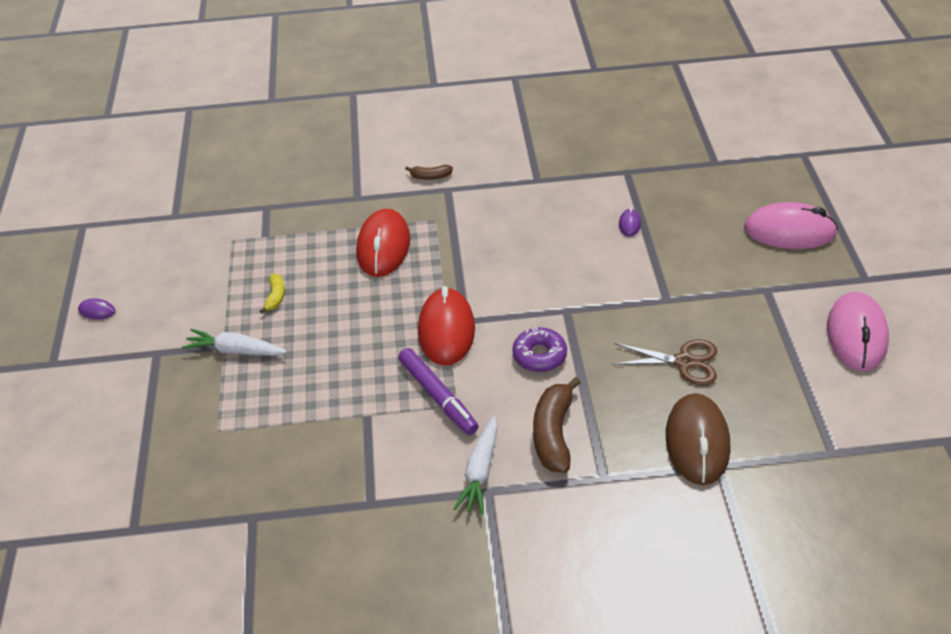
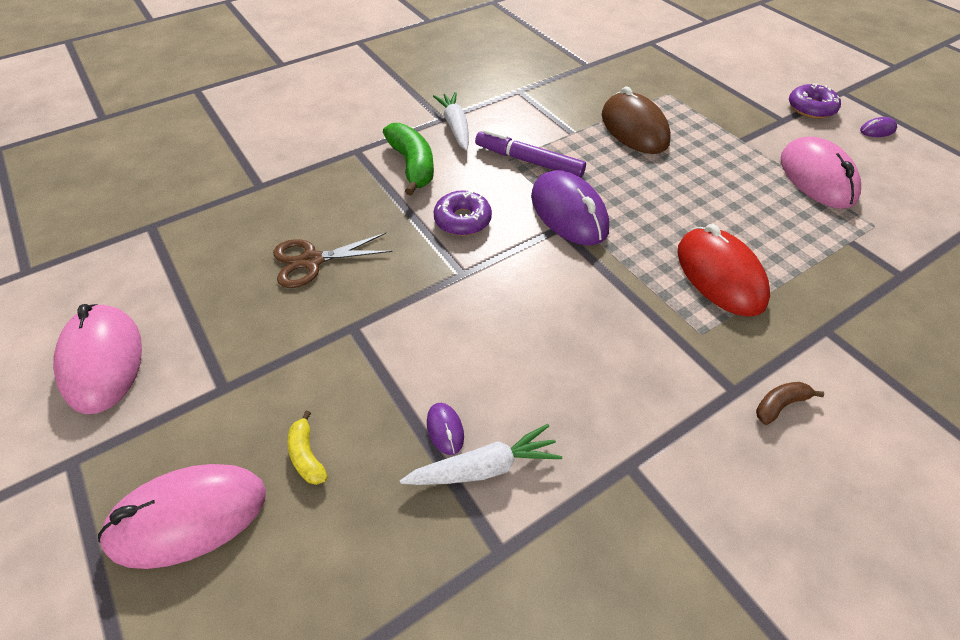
camera: 150 degrees right, 5 degrees up
white carrot [182,329,287,356] -> white carrot moved to [400,424,562,485]
yellow banana [260,274,285,314] -> yellow banana moved to [287,411,328,485]
red mouse [418,286,475,366] -> purple mouse [531,170,609,246]
brown banana [533,377,581,473] -> green banana [383,123,434,196]
brown mouse [666,393,730,485] -> brown mouse moved to [602,86,671,154]
none -> pink mouse [781,137,861,209]
none -> purple donut [789,83,841,119]

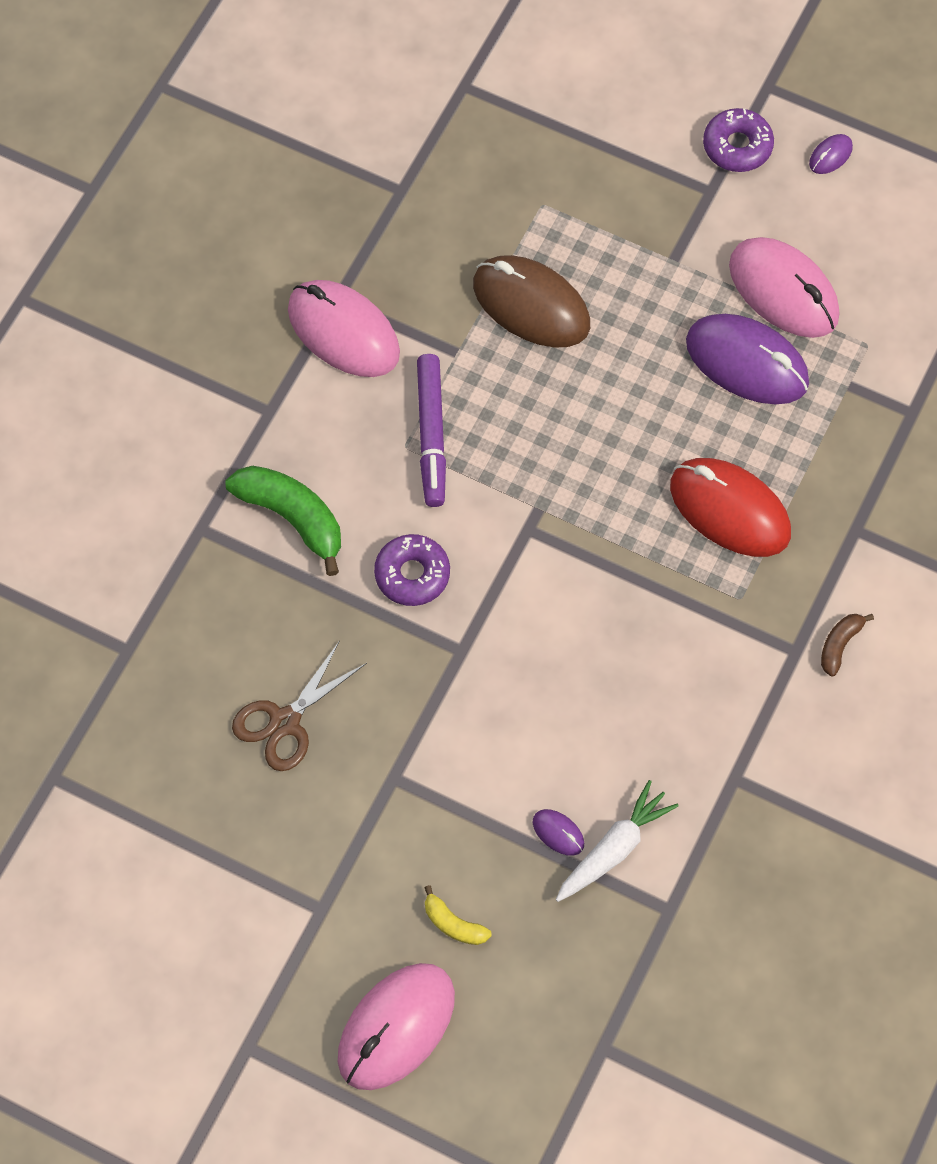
camera: 30 degrees left, 15 degrees up
pink mouse [53,304,142,414] -> pink mouse moved to [288,280,400,377]
white carrot [433,92,469,151] -> none
purple marker [475,129,586,178] -> purple marker turned 90 degrees counterclockwise [417,354,446,507]
purple mouse [531,170,609,246] -> purple mouse moved to [686,314,809,404]

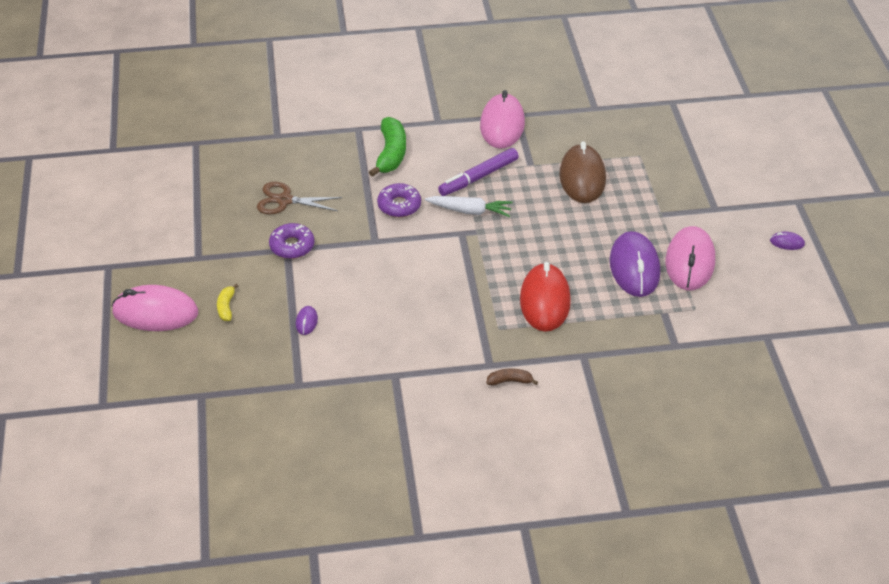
camera: 55 degrees right, 20 degrees down
white carrot [556,780,678,902] -> white carrot moved to [425,196,513,217]
purple donut [703,108,774,172] -> purple donut moved to [269,223,314,259]

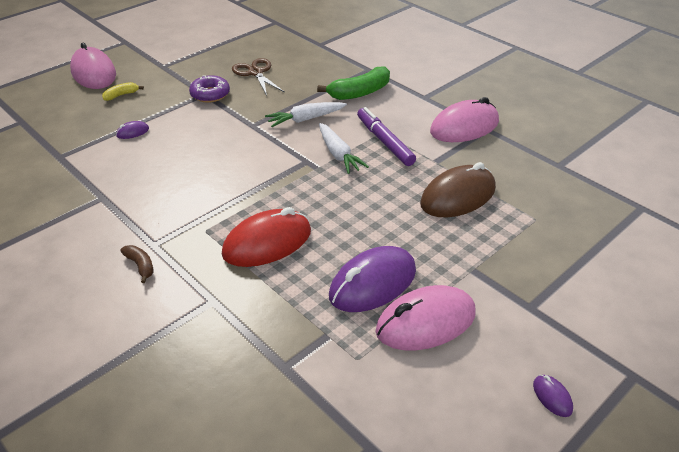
camera: 55 degrees right, 5 degrees down
purple donut [377,183,421,217] -> white carrot [265,102,347,127]
purple marker [438,148,519,196] -> purple marker turned 45 degrees clockwise [357,107,416,166]

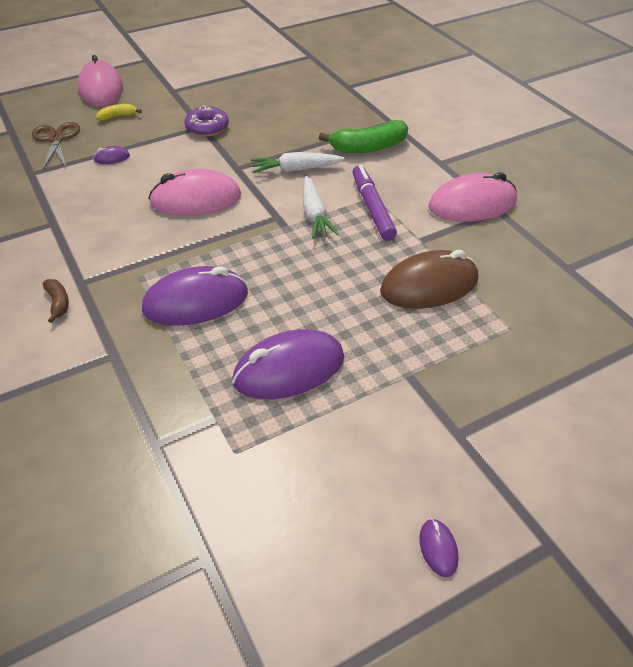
camera: 15 degrees right, 5 degrees up
red mouse [222,207,311,267] -> purple mouse [142,266,248,326]
brown scissors [232,58,284,96] -> brown scissors moved to [32,122,80,170]
pink mouse [376,285,476,350] -> pink mouse moved to [148,169,241,216]

